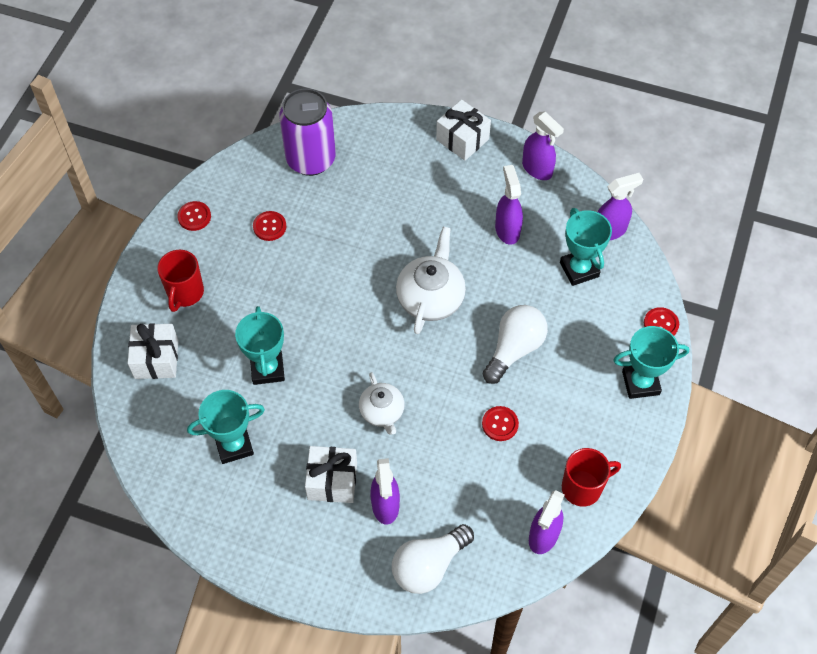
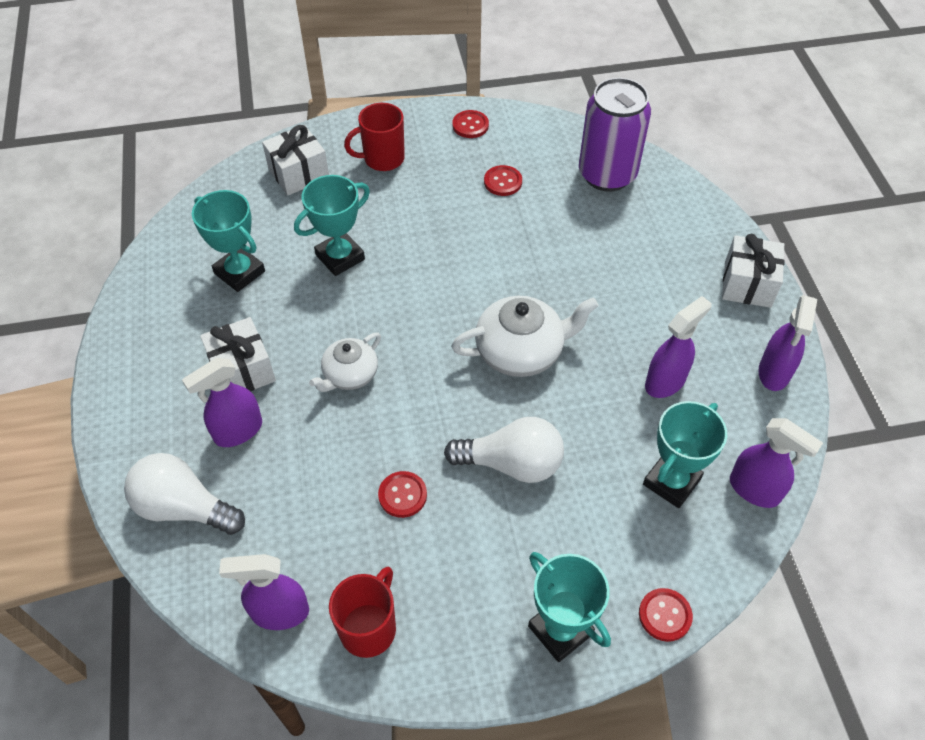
camera: 60 degrees right, 5 degrees down
red mug [562,448,621,506] -> red mug turned 105 degrees counterclockwise [329,567,396,658]

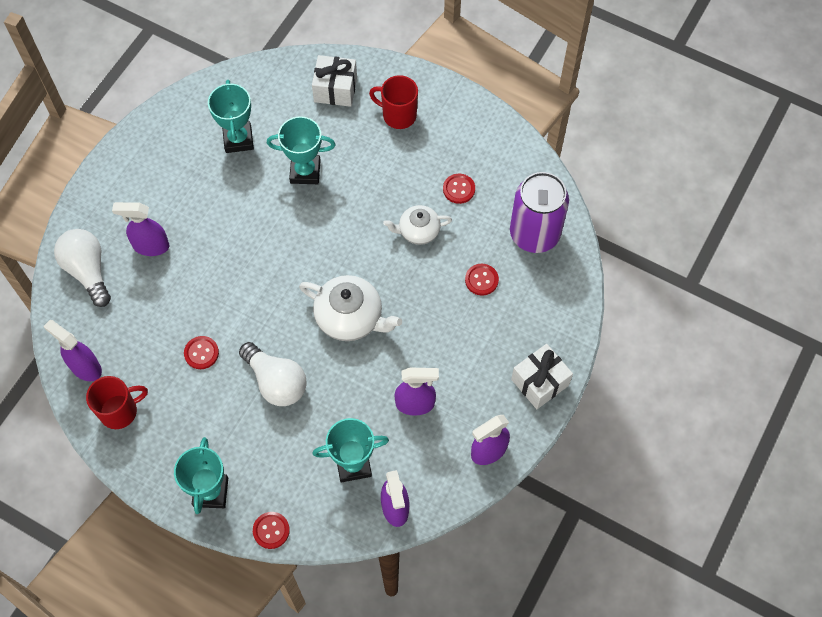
camera: 40 degrees right, 10 degrees up
white gift [200,317,276,391] -> none
white teapot [309,333,381,392] -> white teapot moved to [383,205,452,245]
red button [452,110,489,138] -> red button moved to [465,264,499,296]

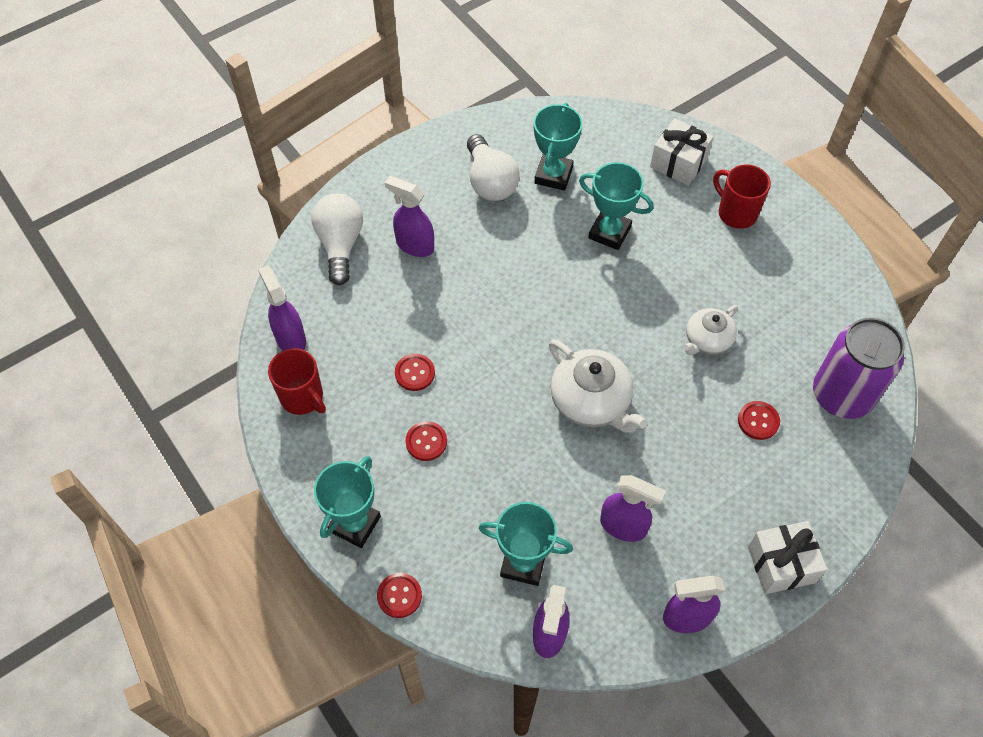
camera: 25 degrees right, 5 degrees down
red mug [86,376,148,429] -> red mug turned 45 degrees clockwise [268,348,326,415]
white light bulb [239,342,307,406] -> white light bulb moved to [467,134,519,201]
white teapot [383,205,452,245] -> white teapot turned 60 degrees counterclockwise [684,305,738,355]
red button [443,174,475,204] -> red button moved to [406,421,447,461]

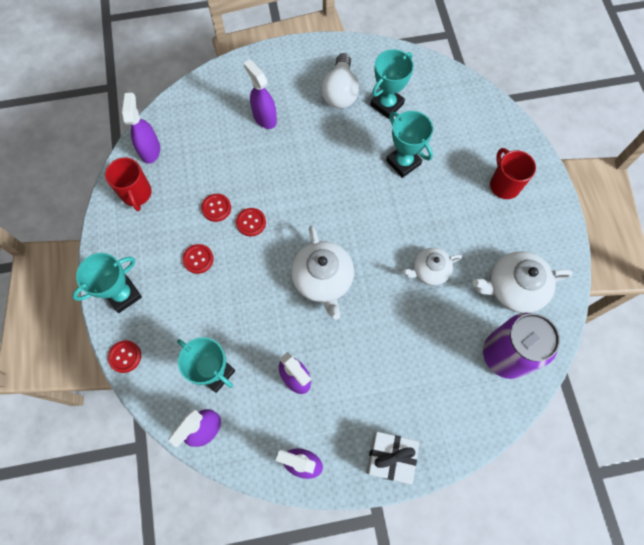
camera: 25 degrees right, 10 degrees up
white light bulb [312,193,363,285] -> none
white gift [650,118,714,186] -> none
red button [738,401,780,440] -> red button moved to [236,208,266,236]
none -> white teapot [473,251,573,313]

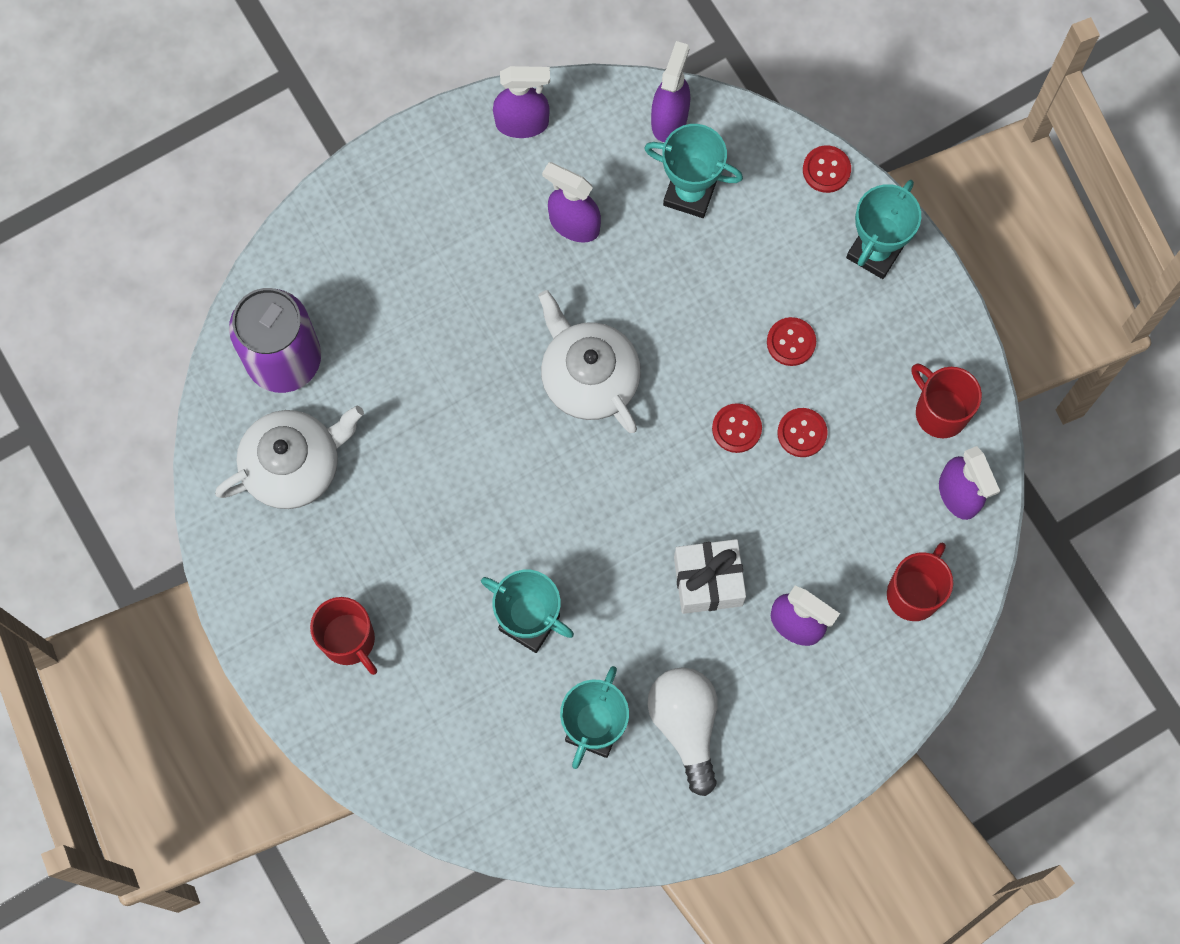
camera: 160 degrees right, 5 degrees up
white gift [366,432,419,484] -> white gift moved to [674,539,746,614]
white teapot [403,248,462,285] -> none
none -> red mug [887,543,953,621]

